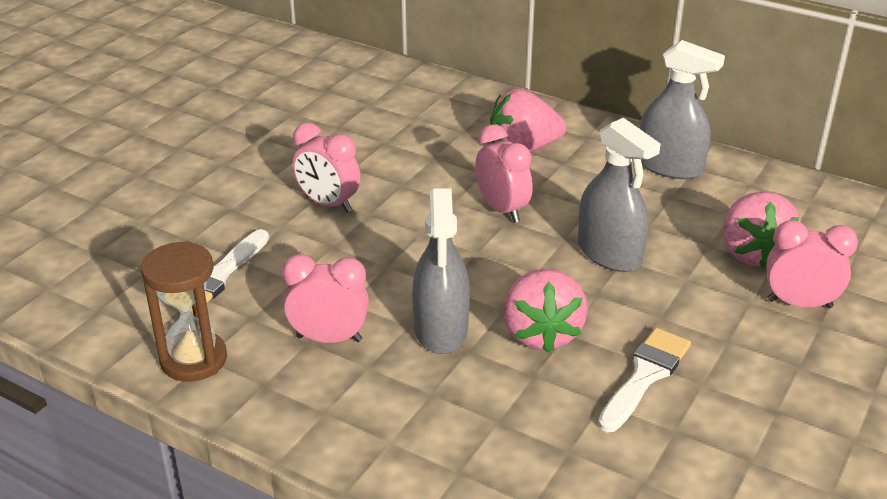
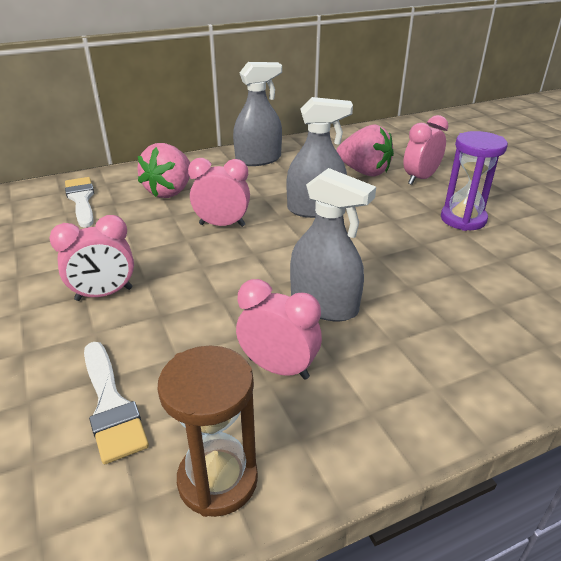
camera: 55 degrees left, 0 degrees up
pink clock [282,254,369,343] -> pink clock turned 75 degrees clockwise [236,279,322,380]
pink strawberry [503,269,588,353] -> none
white brush [598,328,691,432] -> white brush moved to [65,177,94,228]
none -> purple hourglass [441,131,508,231]

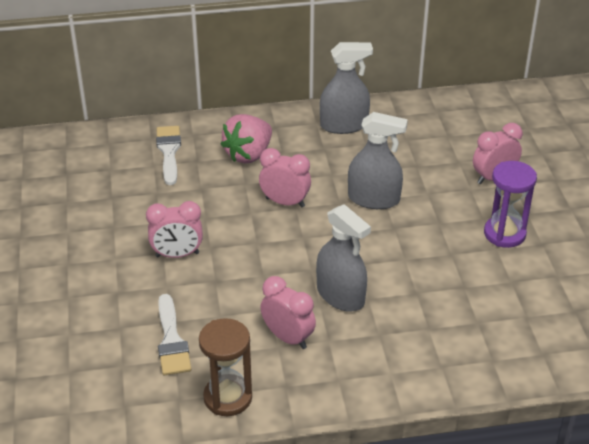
camera: 15 degrees right, 5 degrees up
pink strawberry [337,124,394,176] -> none

